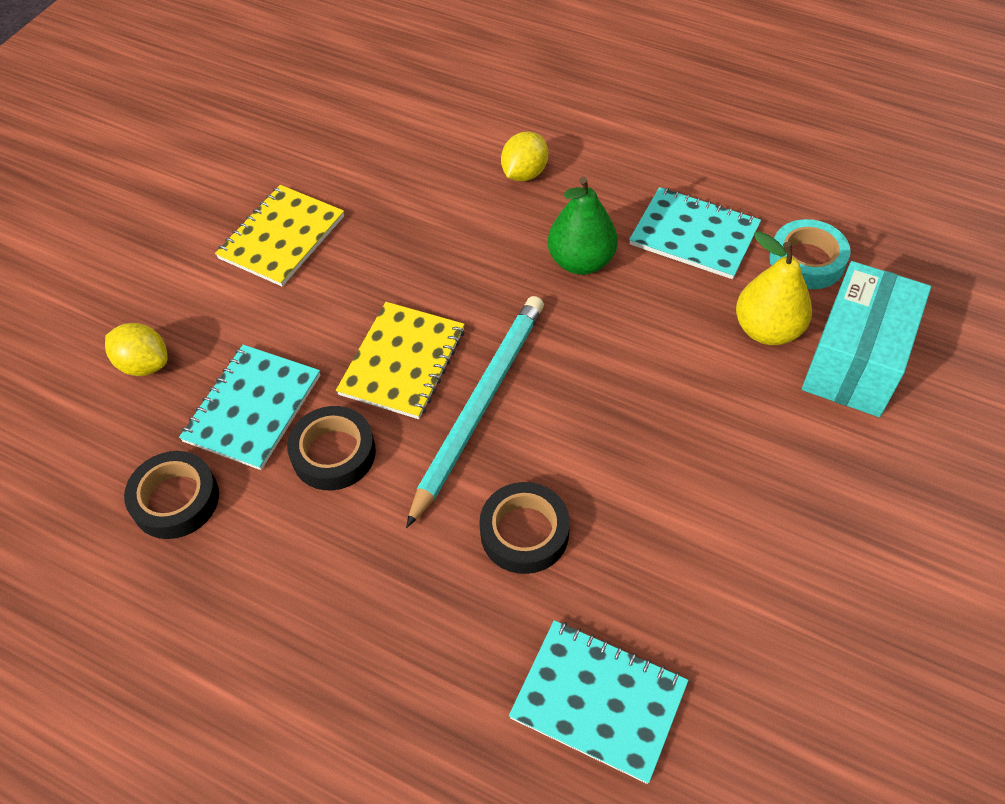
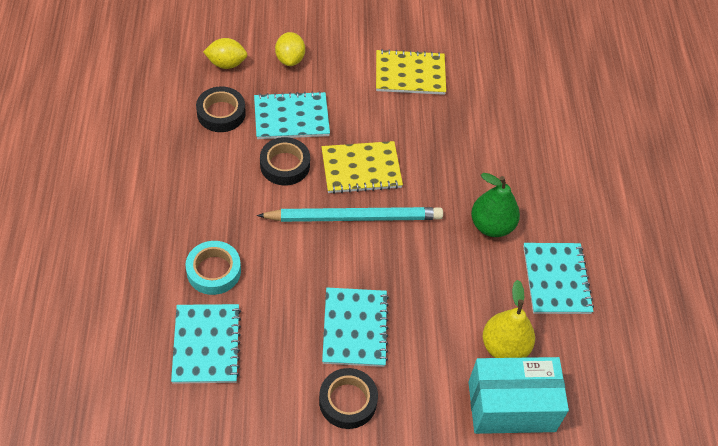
camera: 55 degrees right, 0 degrees up
black tape [479,482,570,574] -> black tape moved to [319,368,378,429]
yellow lemon [501,132,548,181] -> yellow lemon moved to [203,38,247,69]
turquoise tape [769,219,851,289] -> turquoise tape moved to [185,241,241,295]
none -> turquoise notebook [322,288,389,367]

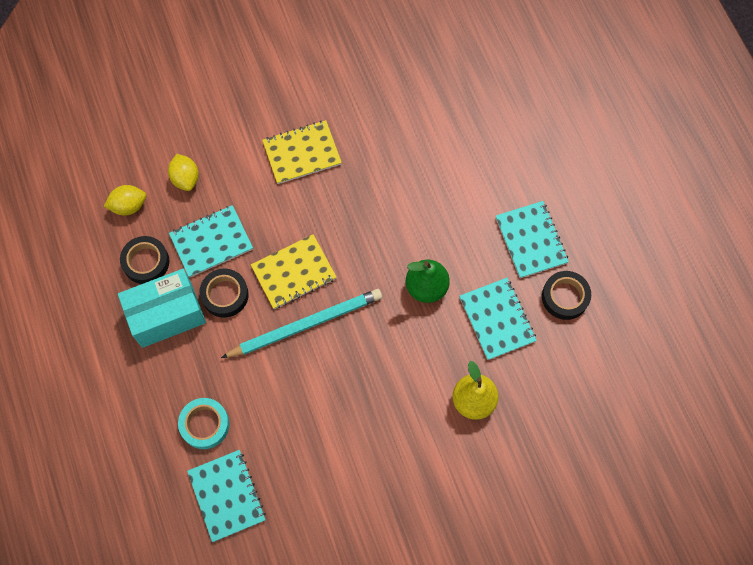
camera: 15 degrees left, 15 degrees up
black tape [319,368,378,429] -> black tape moved to [542,271,591,320]
turquoise notebook [322,288,389,367] -> turquoise notebook moved to [496,201,569,278]
turquoise box [468,357,569,434] -> turquoise box moved to [118,269,206,348]

